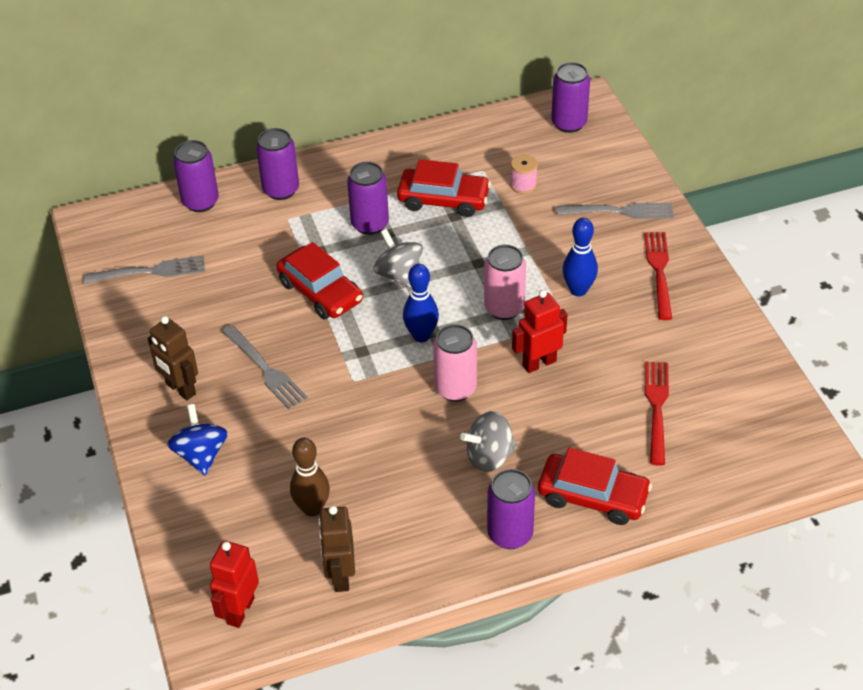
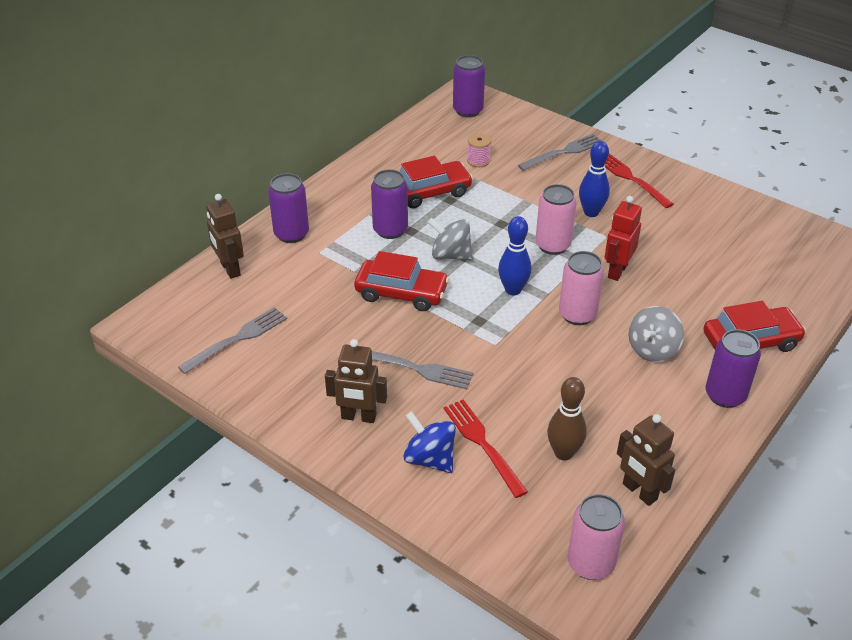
camera: 35 degrees left, 5 degrees down
purple can [173,140,219,212] -> brown robot [206,194,244,279]
red robot [210,540,259,628] -> pink can [567,494,625,580]
red fork [645,362,669,466] -> red fork moved to [444,399,528,498]

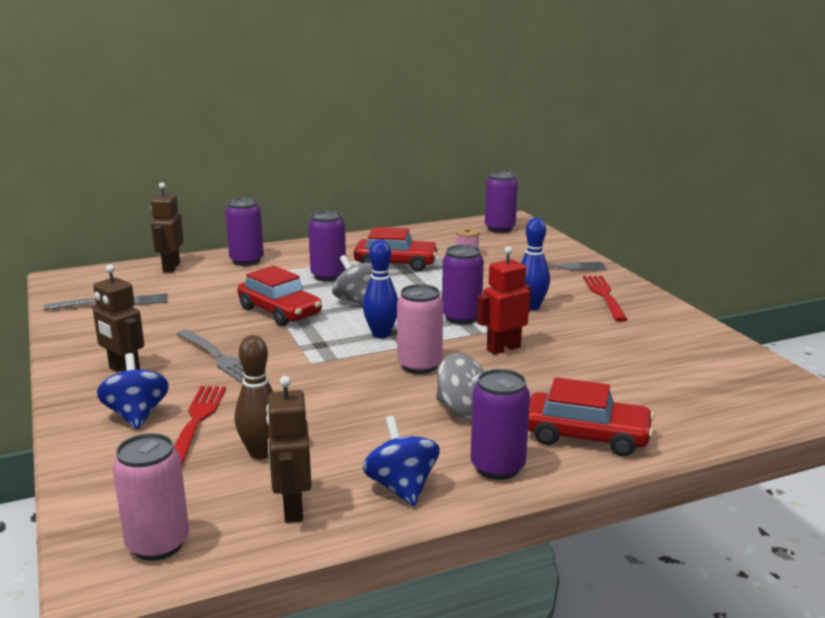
camera: 30 degrees right, 20 degrees down
pink can [536,184,576,255] -> purple can [442,245,484,324]
grey spinning top [628,306,684,362] -> grey spinning top turned 120 degrees counterclockwise [436,353,492,419]
none -> blue spinning top [362,416,440,506]

